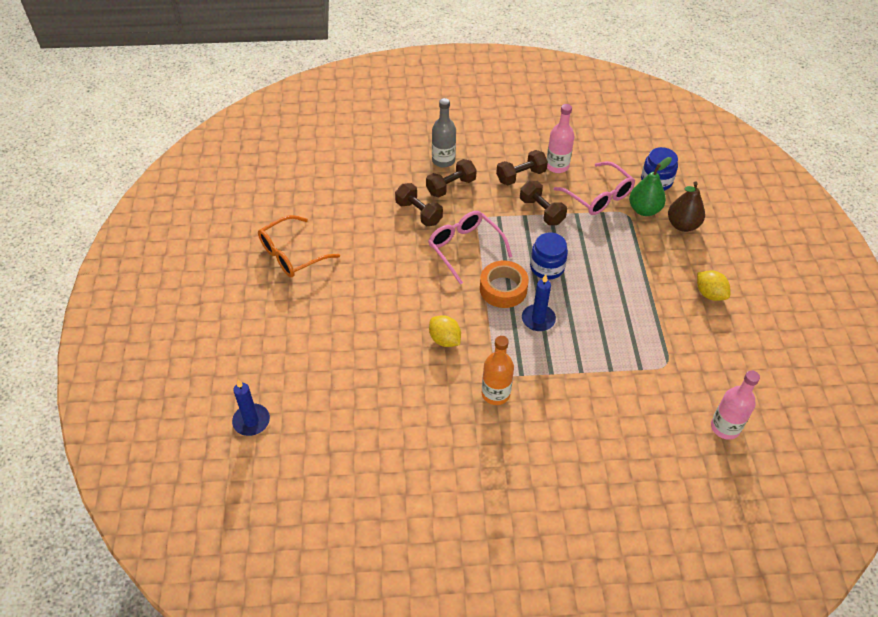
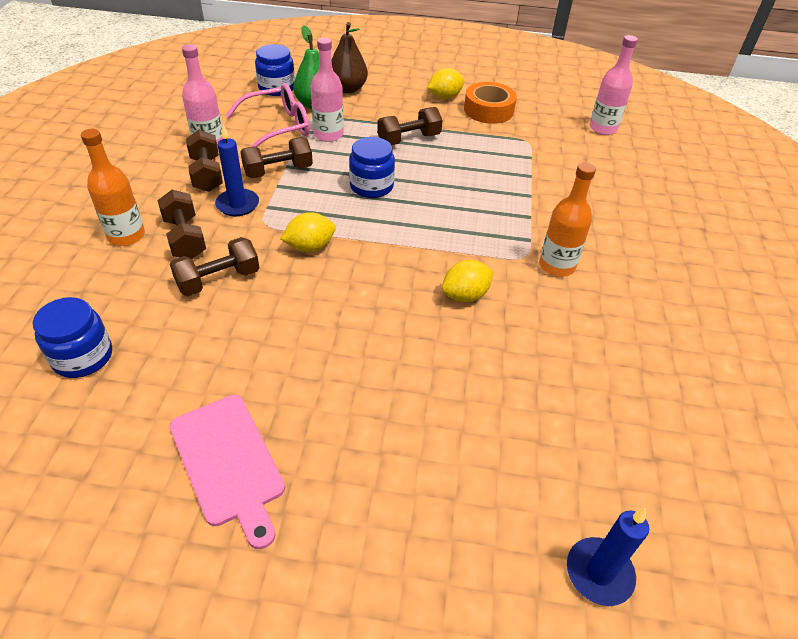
camera: 80 degrees left, 5 degrees down
orange glasses [258,215,340,277] -> pink cutting board [169,395,285,549]
pink glasses [428,211,512,285] -> yellow lemon [281,212,336,252]
grey bottle [432,98,456,168] -> orange bottle [81,129,145,246]
orange tape [480,260,529,308] -> orange tape moved to [464,82,517,124]
blue candle [522,274,556,331] -> blue candle moved to [215,125,259,216]
none -> blue jar [33,297,112,378]
none -> pink bottle [311,37,344,142]
none -> brown dumbbell [377,107,442,145]

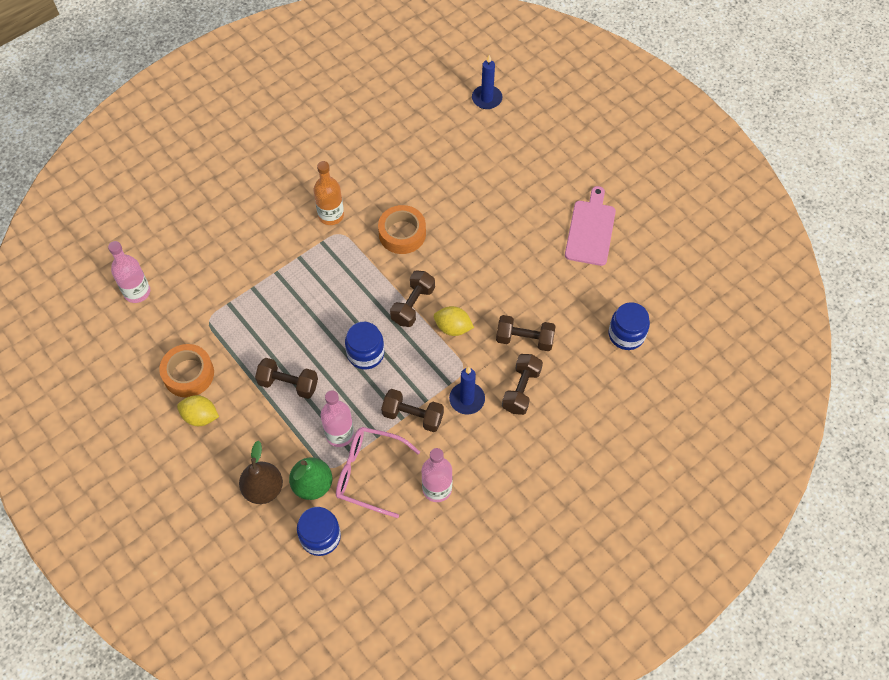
camera: 135 degrees left, 15 degrees up
orange bottle [81,129,145,246] -> none
brown dumbbell [186,130,223,192] -> brown dumbbell moved to [390,270,435,327]
yellow lemon [442,260,494,302] -> orange tape [378,205,426,254]

